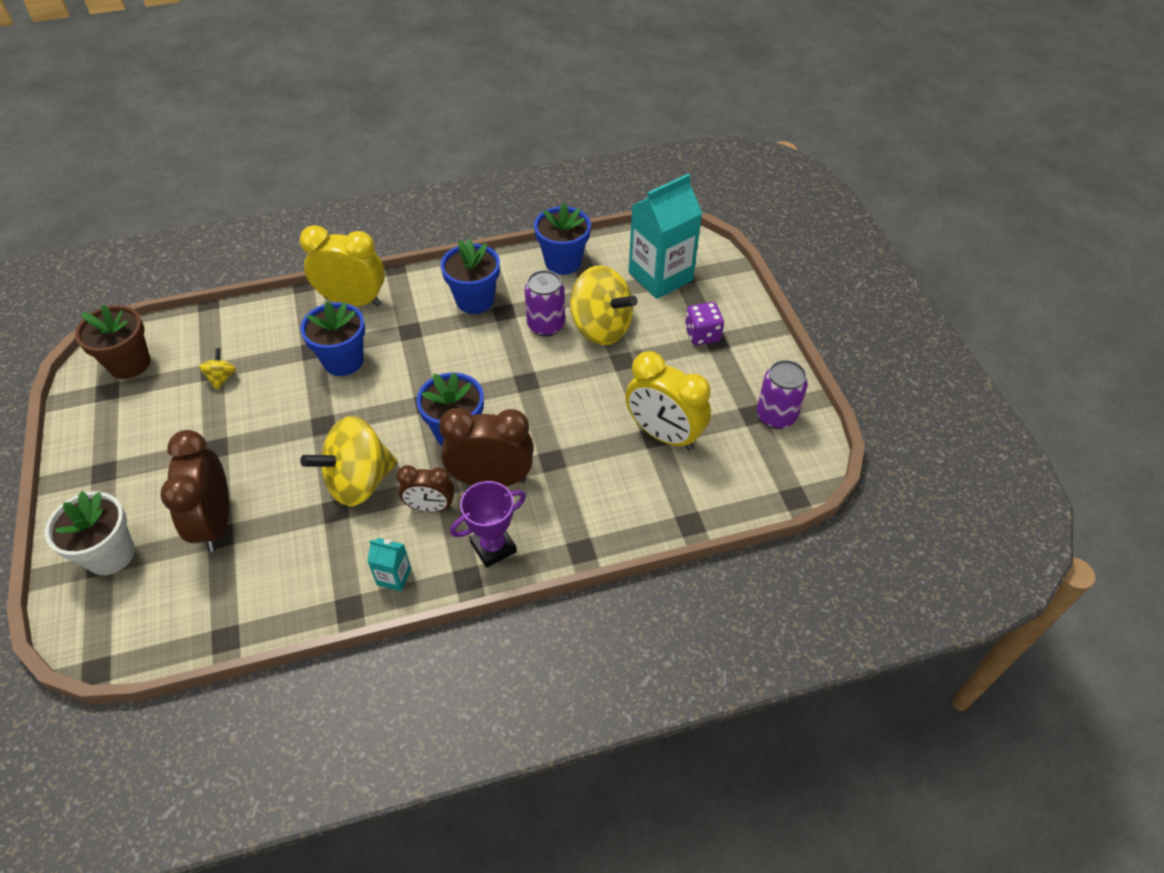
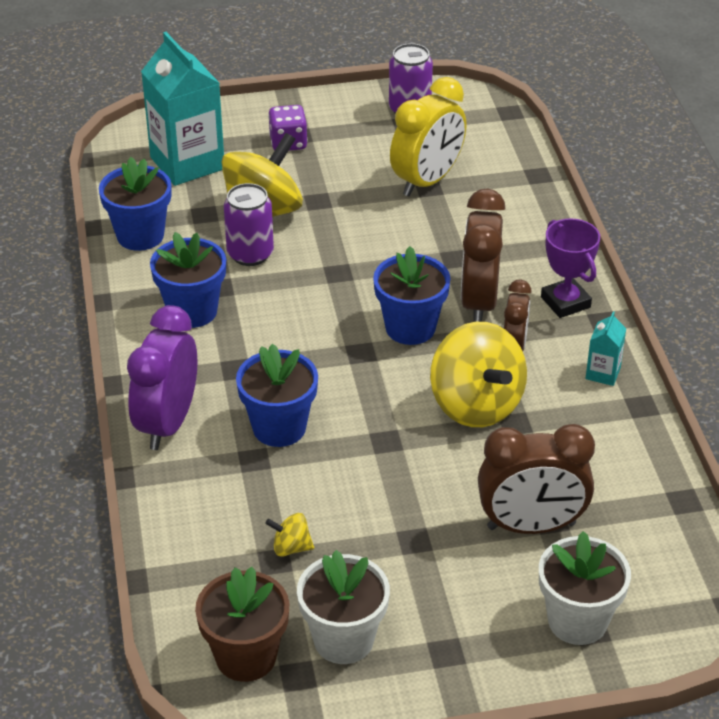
camera: 85 degrees left, 10 degrees down
yellow clock [300,225,385,307] -> purple clock [127,305,198,450]
none -> white flower pot [297,550,390,664]

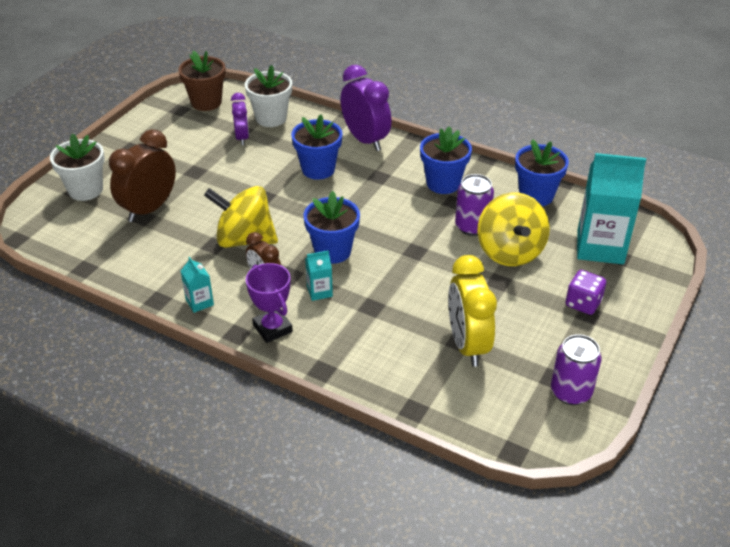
camera: 130 degrees right, 0 degrees up
yellow spinning top [265,513,314,557] -> purple clock [231,93,249,145]
white flower pot [297,550,390,664] -> white flower pot moved to [245,65,292,127]
brown clock [461,188,506,322] -> turquoise carton [305,250,333,301]
purple trophy [541,218,600,318] -> purple trophy turned 45 degrees clockwise [246,263,293,343]

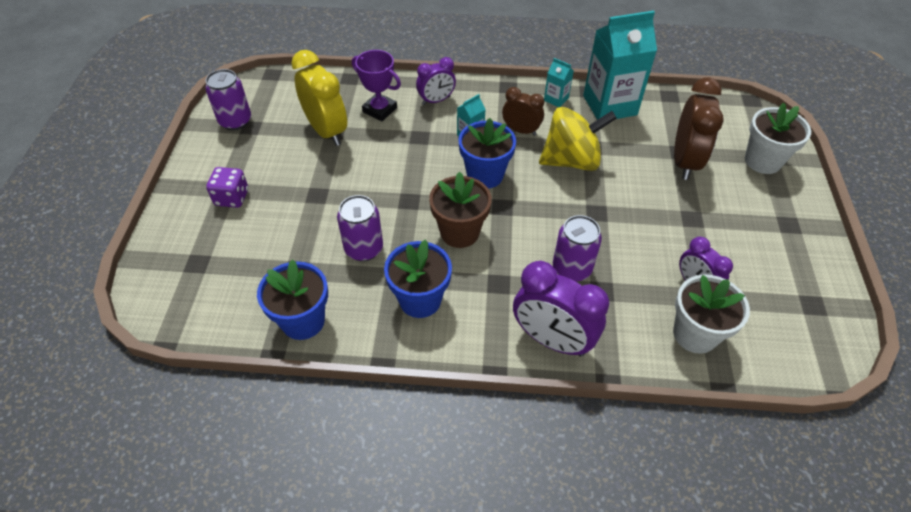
camera: 155 degrees right, 10 degrees up
brown flower pot [178,50,226,111] -> brown flower pot moved to [429,171,492,248]
purple trophy [246,263,293,343] -> purple trophy moved to [352,50,401,121]
blue flower pot [291,115,343,180] -> purple can [553,215,602,282]
yellow spinning top [478,192,550,266] -> none
turquoise carton [577,153,646,264] -> turquoise carton moved to [583,11,657,120]
none -> purple clock [416,57,456,105]

